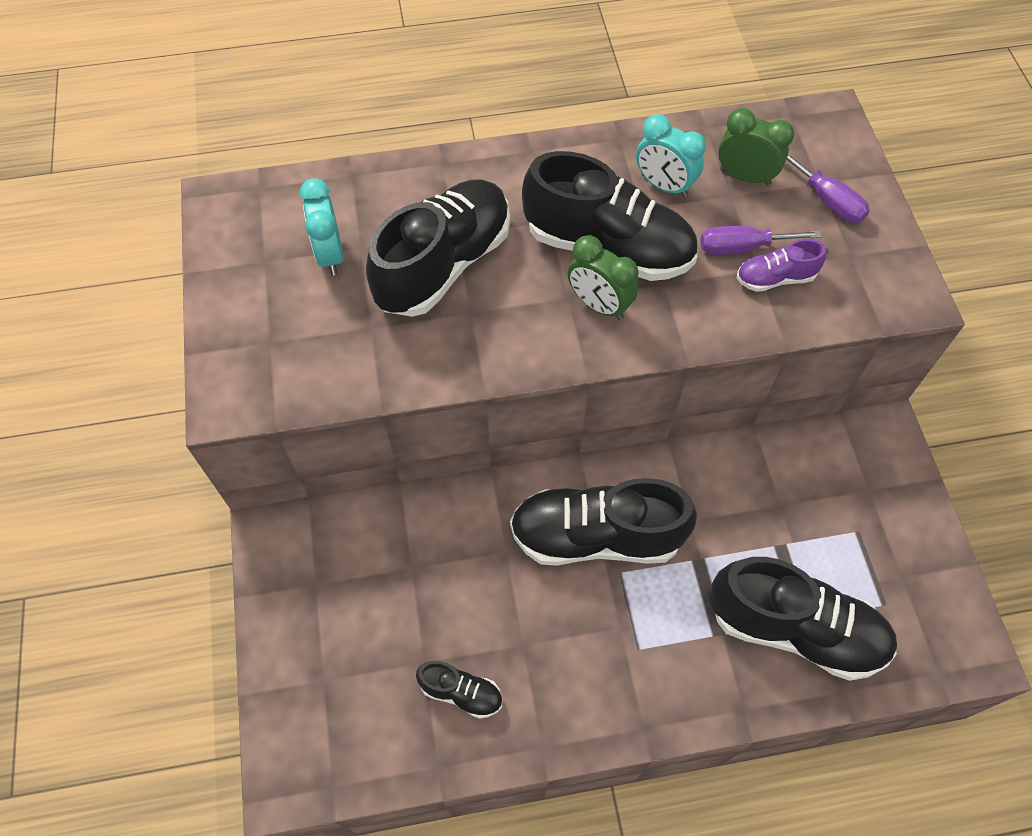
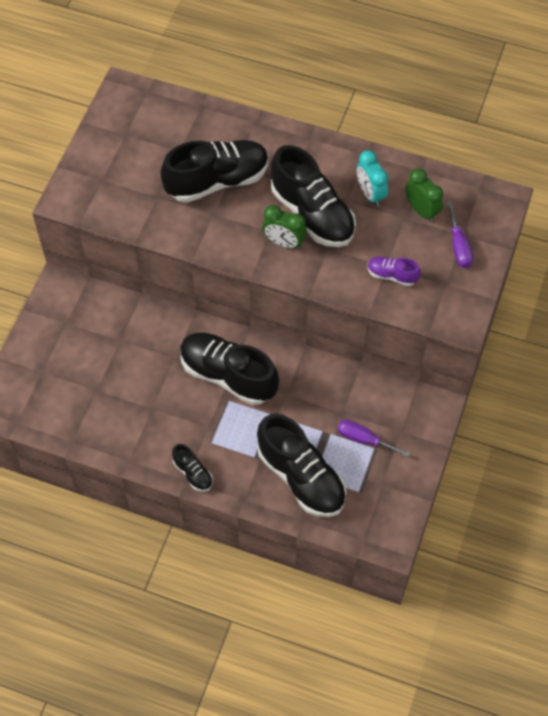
camera: 30 degrees right, 0 degrees up
turquoise clock [300,178,344,275] -> none
black shoe [416,661,502,719] -> black shoe moved to [172,444,213,492]
green clock [568,235,639,320] -> green clock turned 45 degrees counterclockwise [262,205,307,249]
purple screwdriver [700,226,822,255] -> purple screwdriver moved to [338,420,410,457]

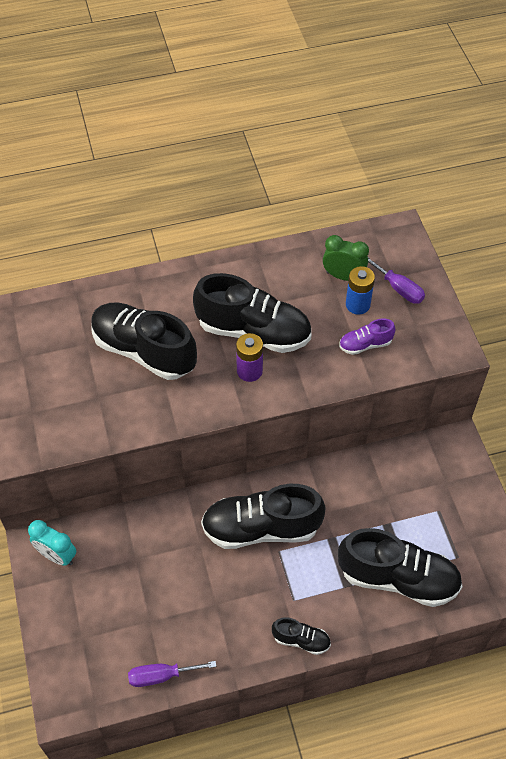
camera: 35 degrees left, 5 degrees down
black shoe [160,140,269,203] -> black shoe turned 90 degrees counterclockwise [91,303,197,380]
green clock [262,205,307,249] -> purple battery [236,333,263,382]
purple screwdriver [338,420,410,457] -> purple screwdriver moved to [128,661,216,687]
turquoise clock [357,150,388,206] -> turquoise clock moved to [28,520,76,566]
none -> blue battery [346,266,375,315]

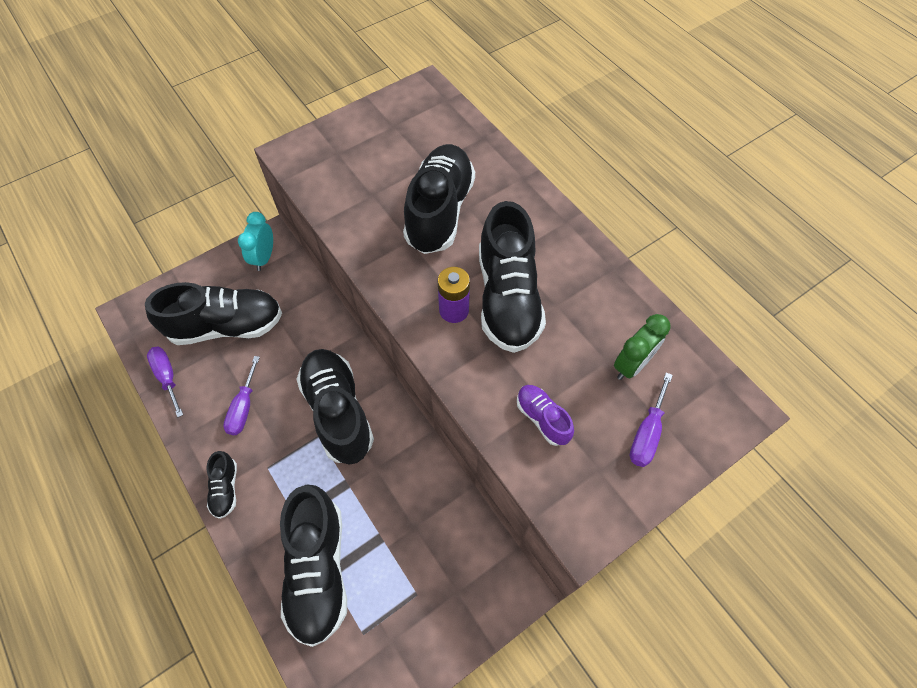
camera: 70 degrees right, 5 degrees up
green clock [323,235,369,281] -> green clock turned 45 degrees clockwise [614,314,670,380]
blue battery [346,266,375,315] -> none
none -> black shoe [145,282,282,345]
none -> purple screwdriver [223,356,260,435]

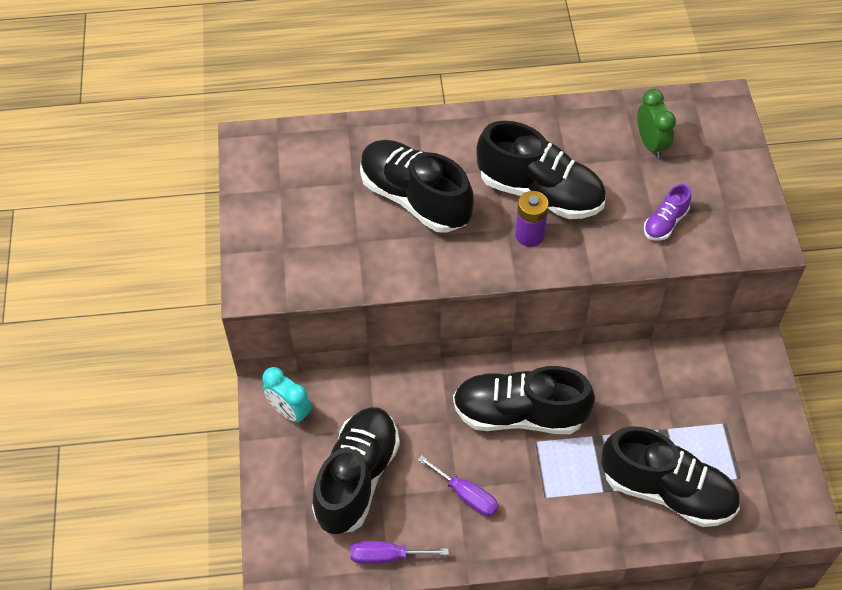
camera: 60 degrees left, 5 degrees down
black shoe [207,451,237,519] -> none
purple shoe [517,385,574,446] -> purple shoe turned 45 degrees counterclockwise [644,184,691,241]
purple screwdriver [630,372,673,467] -> none

